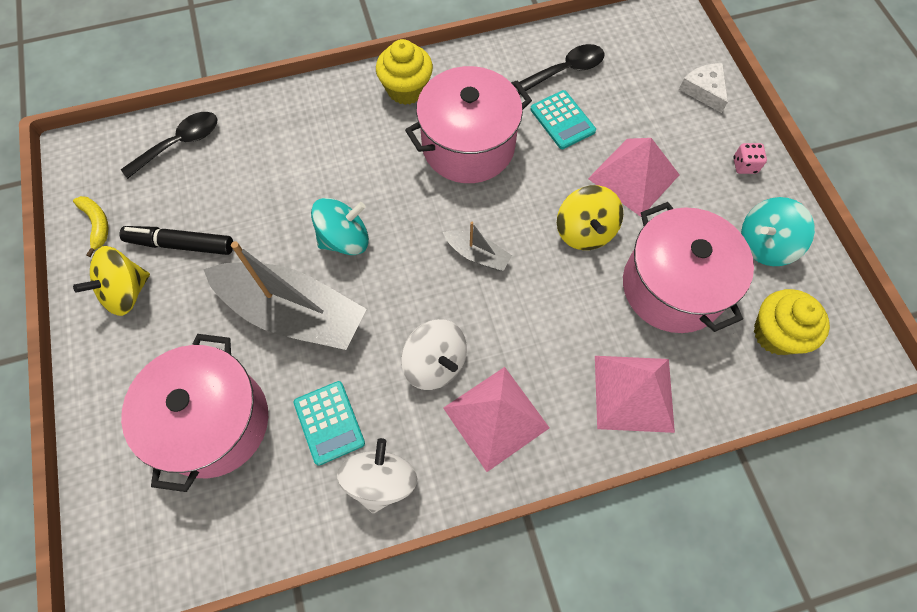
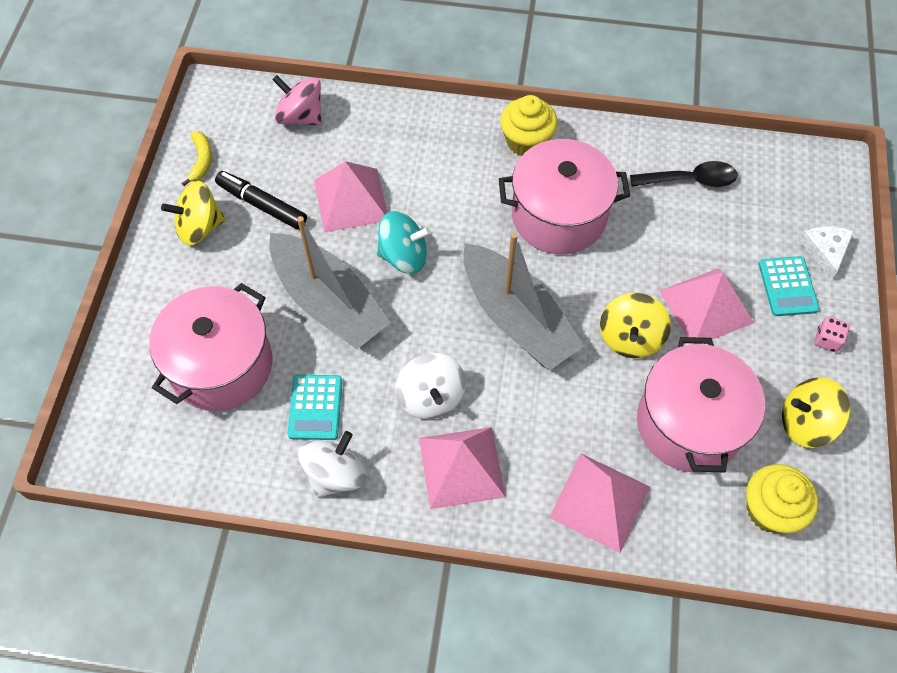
camera: 25 degrees right, 5 degrees down
black spoon [121,112,217,179] -> pink spinning top [272,75,322,125]
grey boat [443,222,512,271] -> grey boat [463,232,584,371], size x2.21
turquoise calculator [530,90,596,149] -> turquoise calculator moved to [759,256,820,316]
turquoise spinning top [741,197,815,266] -> yellow spinning top [782,377,850,448]
none -> pink pyramid [314,161,387,232]

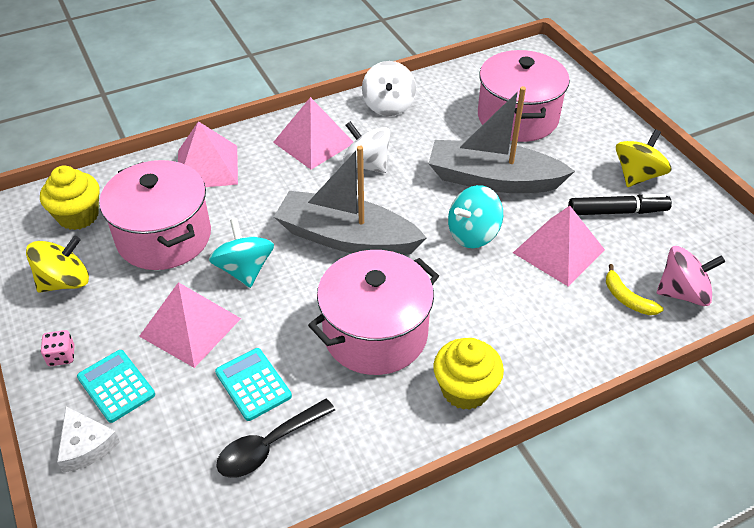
camera: 145 degrees right, 15 degrees down
yellow banana [182,132,212,186] -> yellow banana moved to [606,264,664,315]
turquoise calculator [287,375,342,440] -> turquoise calculator moved to [215,348,292,421]
yellow spinning top [600,293,671,358] -> turquoise spinning top [209,218,274,288]

